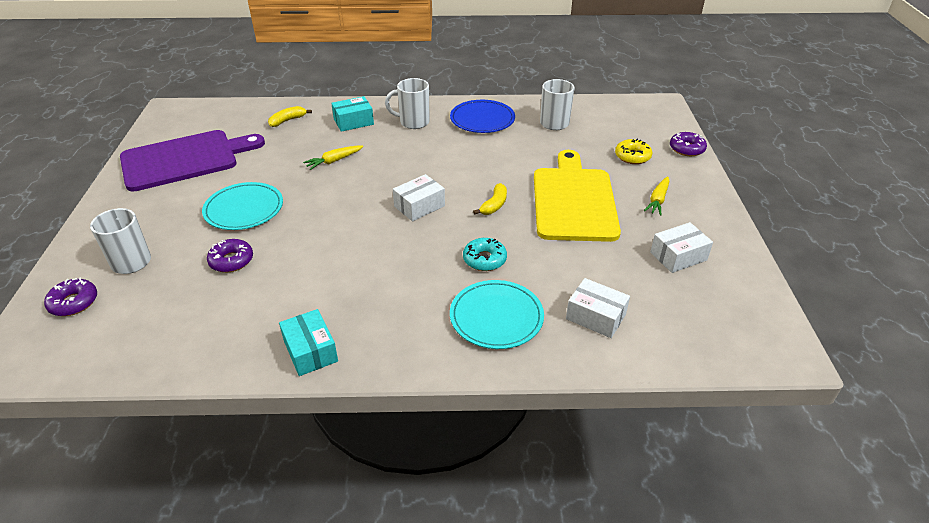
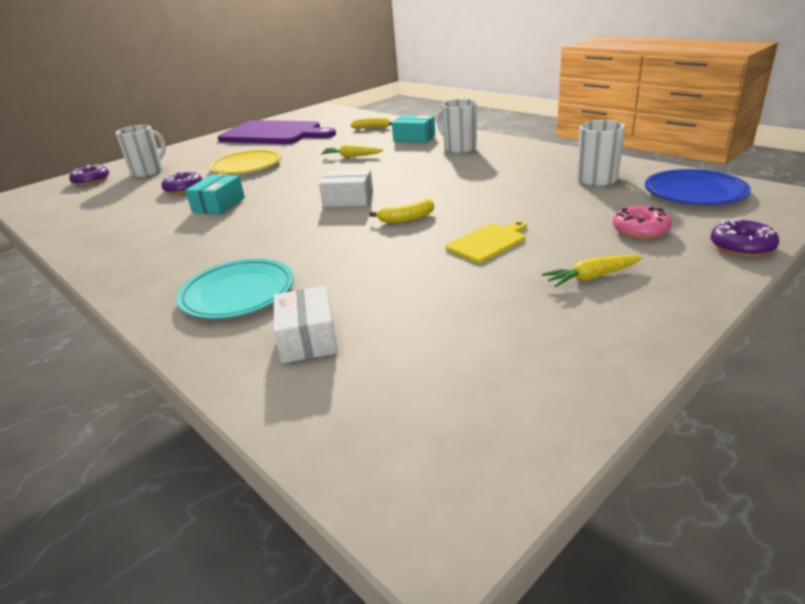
camera: 50 degrees right, 10 degrees down
turquoise plate [202,182,283,230] -> yellow plate [209,150,281,174]
turquoise box [279,309,338,376] -> turquoise box moved to [185,174,245,215]
blue plate [450,100,515,133] -> blue plate moved to [645,169,751,205]
turquoise donut [463,238,507,271] -> none
yellow cutting board [534,150,621,242] -> yellow cutting board [446,221,527,263], size x0.46
yellow donut [615,139,652,164] -> pink donut [612,206,672,239]
white box [650,222,713,273] -> none

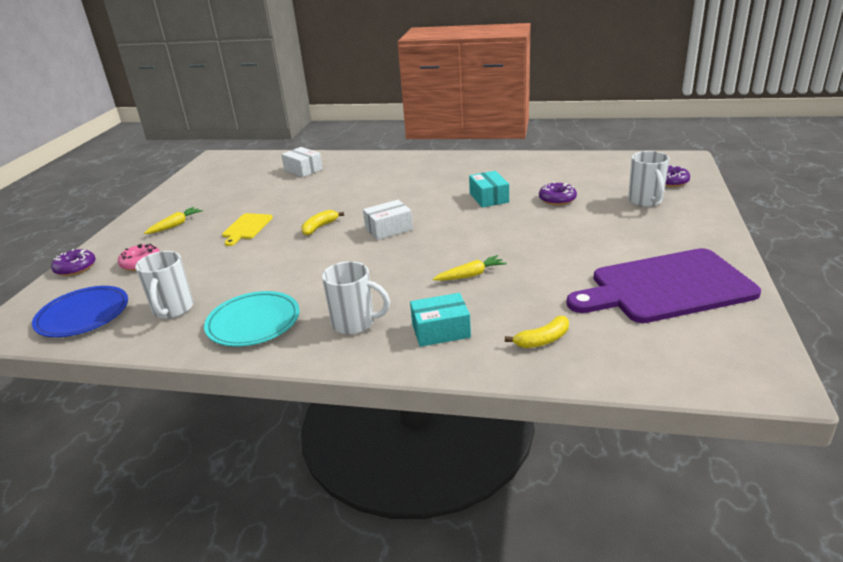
camera: 145 degrees right, 0 degrees up
turquoise plate [177,259,294,319] -> turquoise plate moved to [204,291,300,347]
yellow plate [209,150,281,174] -> none

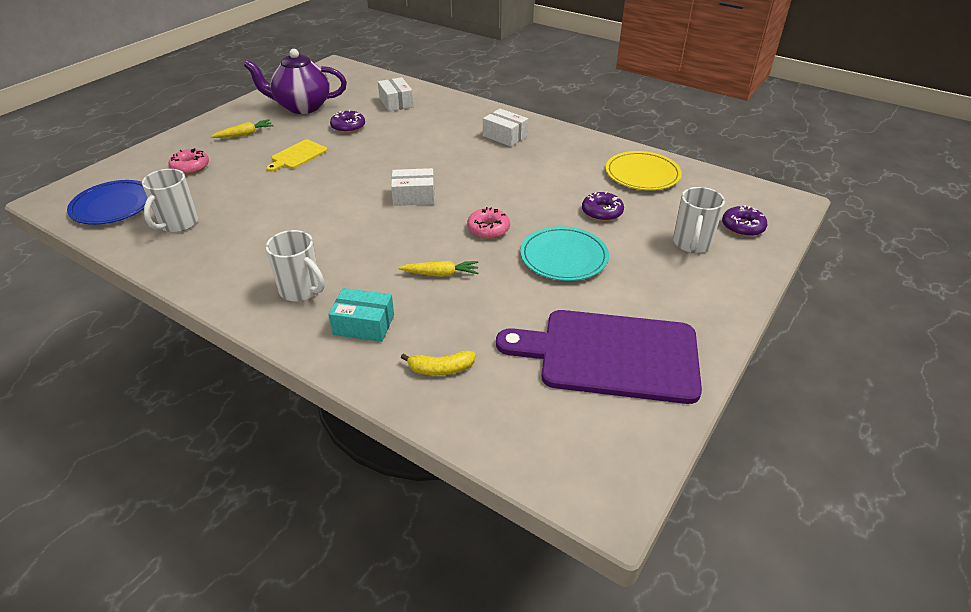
camera: 20 degrees right, 10 degrees up
purple donut [51,249,96,276] -> purple donut moved to [330,110,365,133]
turquoise plate [204,291,300,347] -> turquoise plate moved to [520,227,609,281]
yellow banana [301,210,344,236] -> none
turquoise box [469,171,509,208] -> none
none -> purple teapot [244,49,347,114]
none -> pink donut [467,207,510,239]
none -> white box [483,109,528,147]
none -> yellow plate [606,151,682,190]

